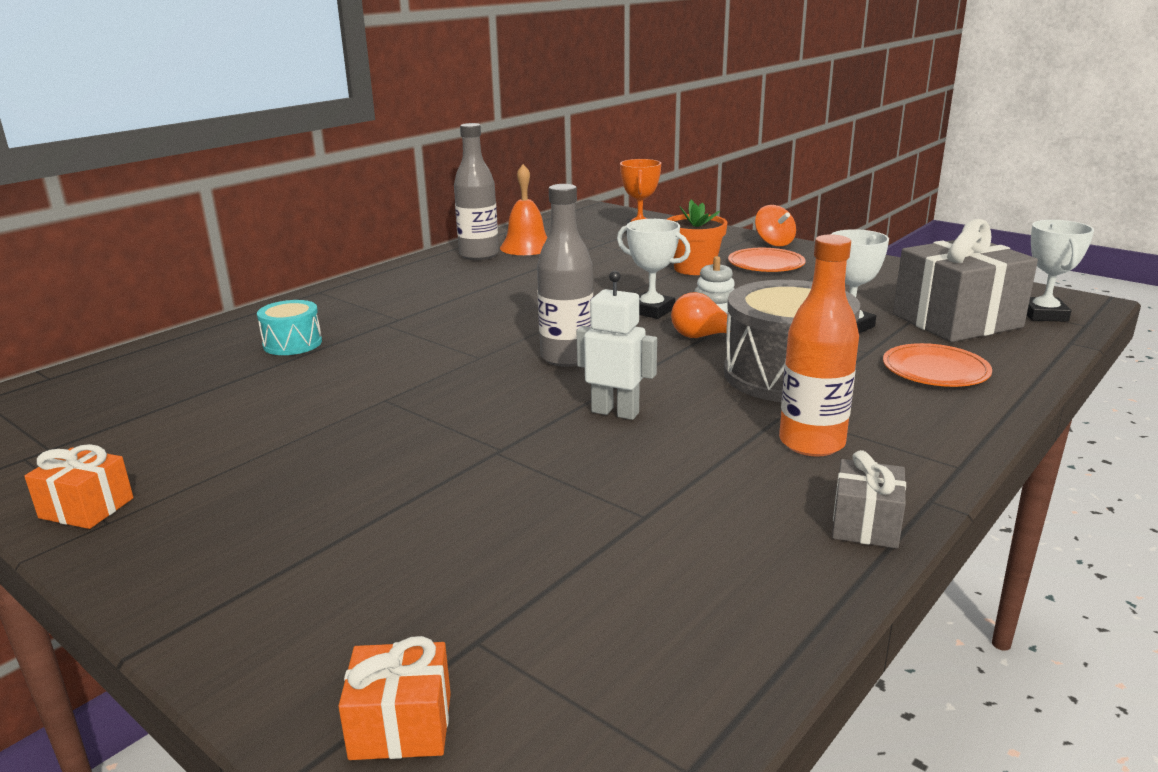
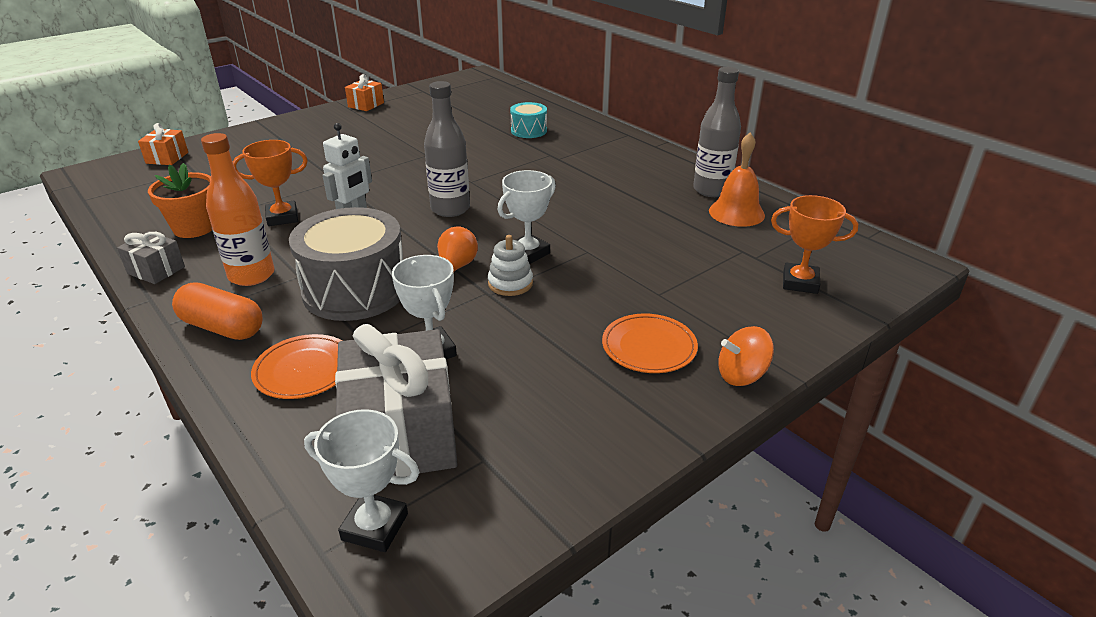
camera: 100 degrees right, 10 degrees up
orange flower pot [666,200,728,275] -> orange flower pot moved to [148,163,212,238]
none -> orange capsule [172,282,263,340]
none -> orange trophy [233,140,308,226]

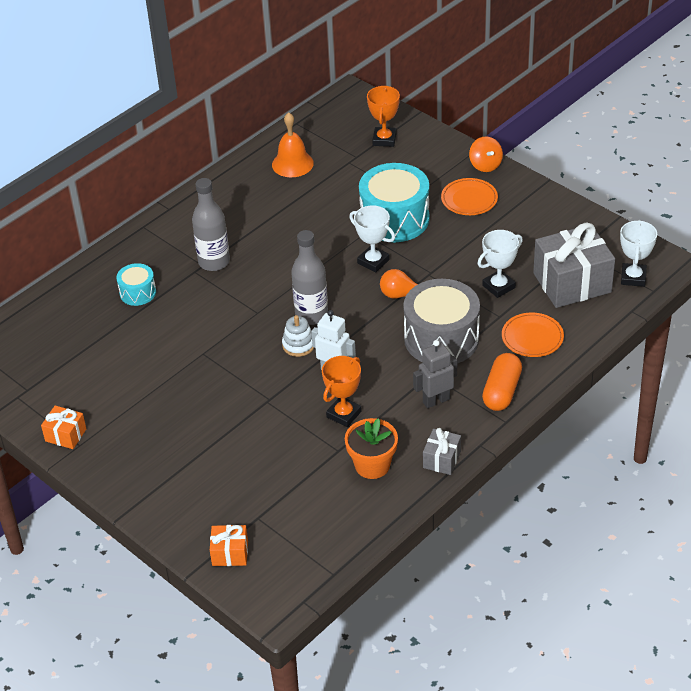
camera: 95 degrees left, 10 degrees up
orange bottle [201,133,275,286] -> grey robot [413,340,457,408]
orange trophy [233,140,308,226] -> orange trophy turned 60 degrees clockwise [322,356,362,427]
white stacking toy [488,235,533,296] -> white stacking toy moved to [282,315,314,357]
grey bottle [693,67,741,197] -> grey bottle moved to [192,178,230,271]
none -> turquoise drum [359,163,430,242]

